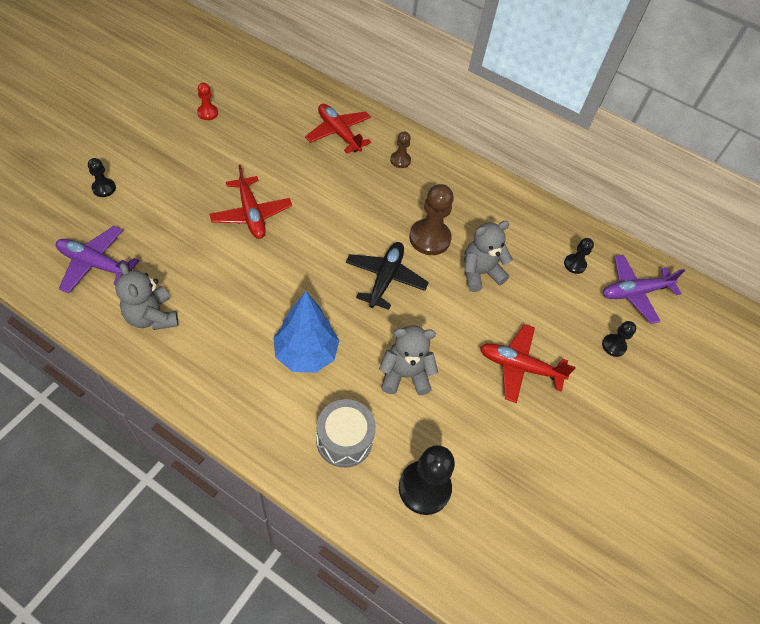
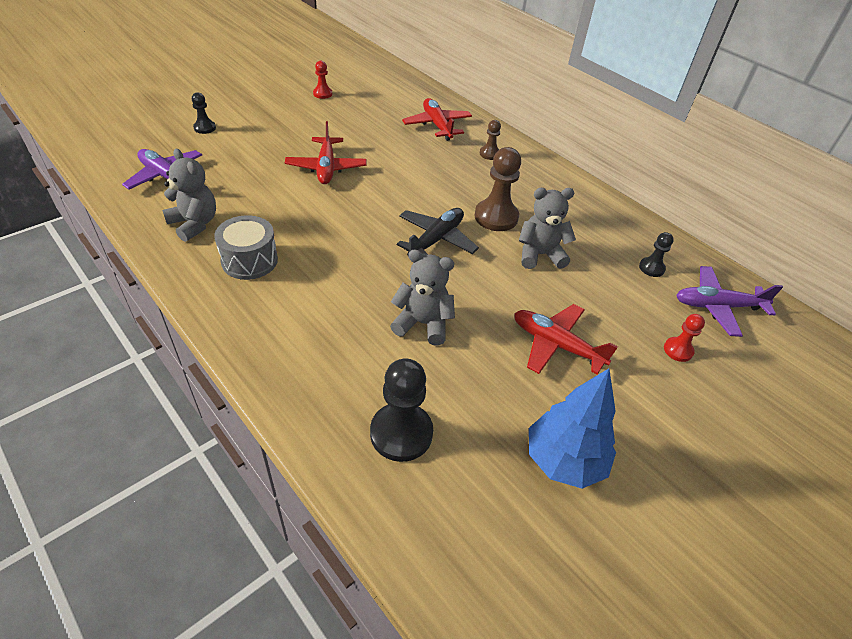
camera: 20 degrees right, 10 degrees down
grey teddy bear [115,263,179,330] -> grey teddy bear turned 150 degrees clockwise [162,149,216,242]
blue tree [273,291,339,373] -> blue tree moved to [529,369,616,489]
grey drum [316,399,376,468] -> grey drum moved to [214,215,278,280]
black pawn [602,321,636,357] -> red pawn [664,314,705,362]

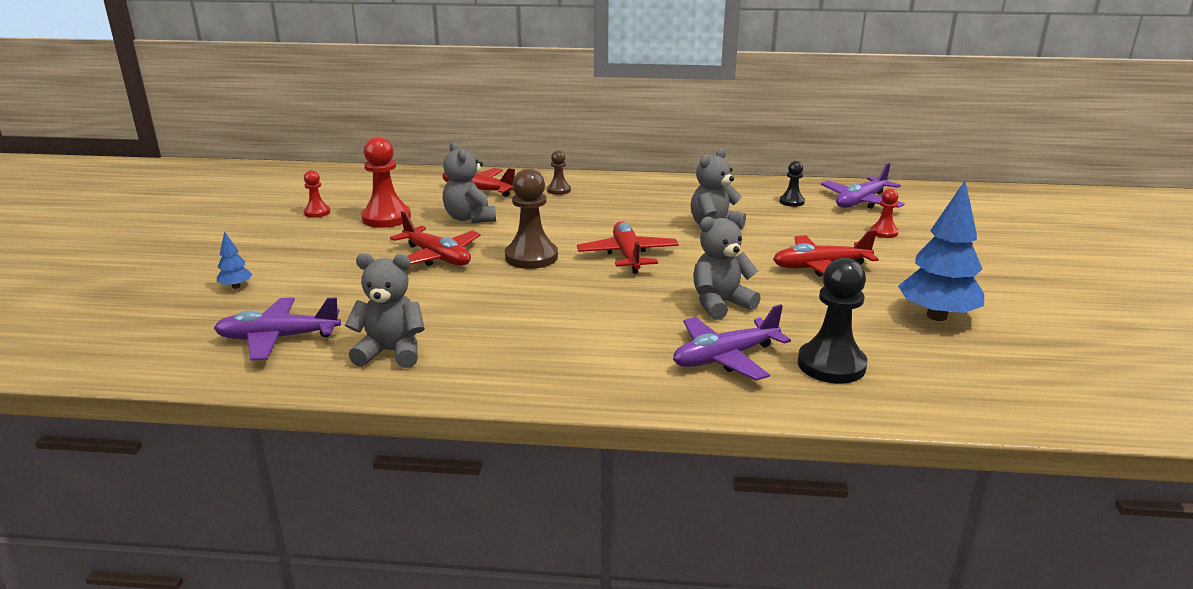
camera: 40 degrees left, 20 degrees down
black pawn [192,92,216,134] -> blue tree [217,231,253,289]
grey drum [214,215,278,280] -> none
black plane [397,208,479,256] -> red plane [577,221,679,274]
brown pawn [474,147,521,231] -> brown pawn moved to [505,168,558,269]
none -> red pawn [361,137,411,228]
none -> grey teddy bear [443,142,496,223]
none -> purple plane [673,304,791,381]

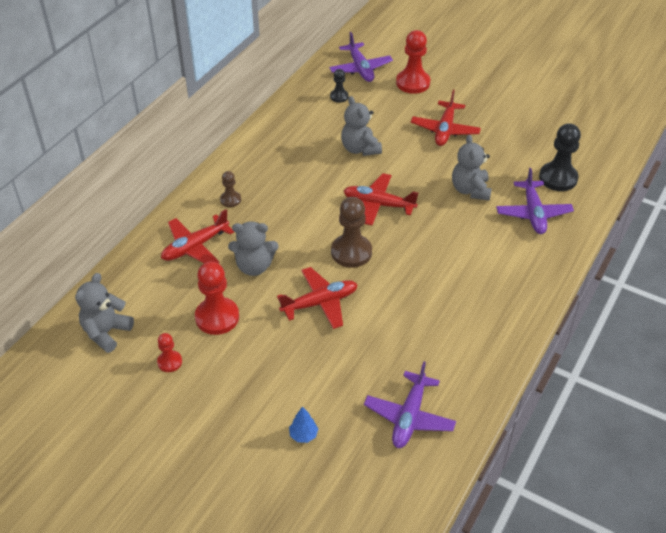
camera: 65 degrees left, 20 degrees up
grey teddy bear [345,253,425,368] -> grey teddy bear moved to [75,273,134,353]
red pawn [871,188,899,238] -> red pawn [396,30,430,94], size x1.87
blue tree [898,181,984,321] -> none

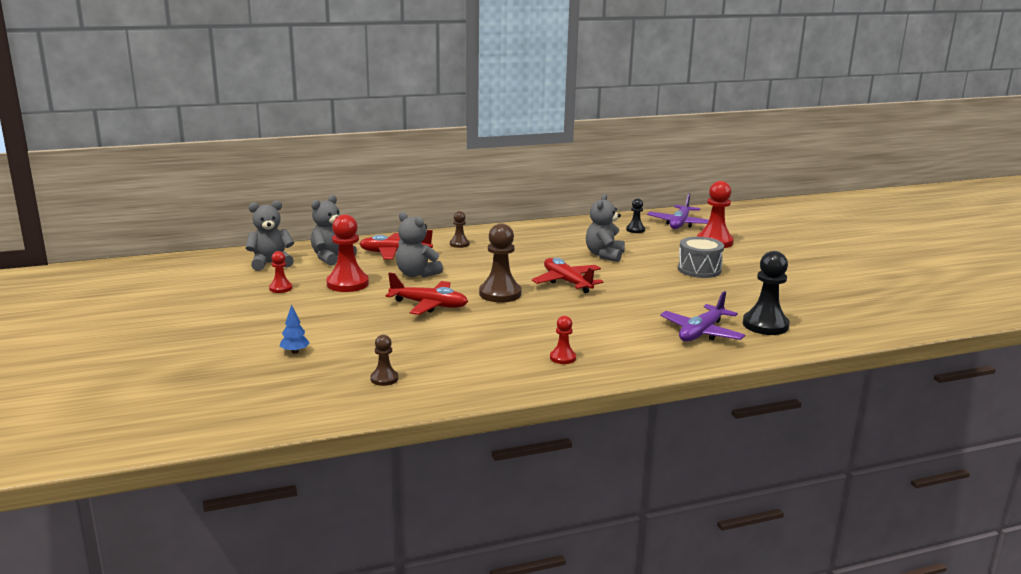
camera: 40 degrees right, 25 degrees down
purple plane [364,362,456,448] -> brown pawn [370,335,398,386]
red plane [411,90,481,146] -> grey drum [678,237,724,278]
grey teddy bear [452,134,492,201] -> grey teddy bear moved to [311,195,357,266]
none -> red pawn [550,316,576,364]

